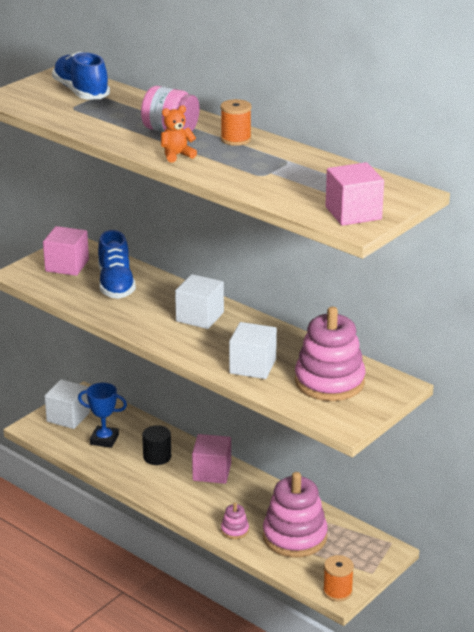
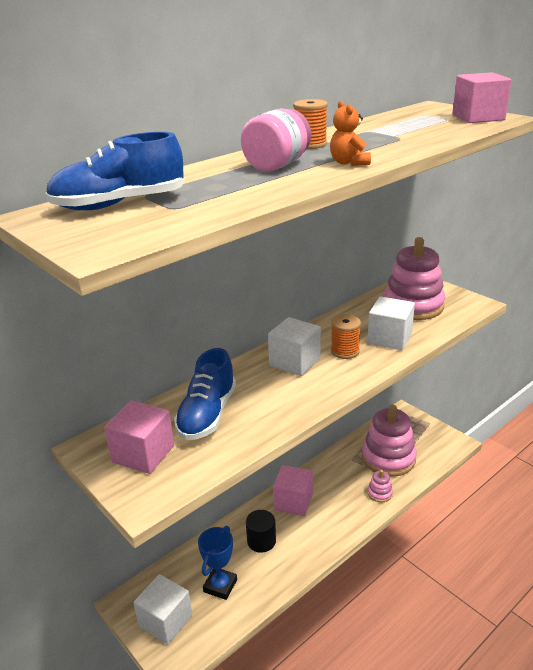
camera: 80 degrees left, 0 degrees up
blue shoe [98,230,136,299] -> blue shoe turned 105 degrees clockwise [174,348,236,440]
orange spool [323,555,354,602] -> orange spool moved to [331,314,361,359]

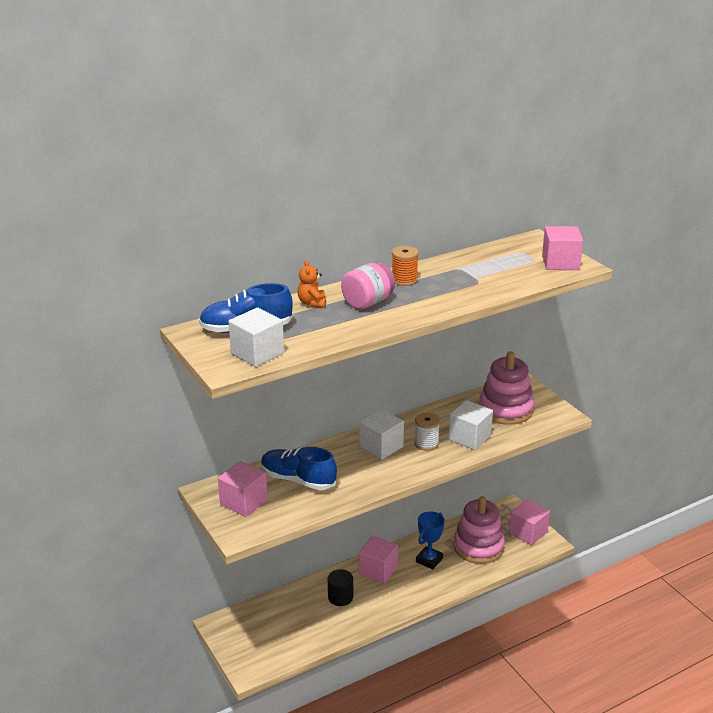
camera: 10 degrees right, 0 degrees up
white cube [133,574,192,645] -> white cube moved to [229,307,284,367]
blue shoe [174,348,236,440] -> blue shoe turned 90 degrees clockwise [261,447,337,490]
blue trophy [198,526,237,600] -> blue trophy moved to [416,512,445,569]
orange teddy bear [330,100,371,166] -> orange teddy bear moved to [297,260,326,308]
orange spool [331,314,361,359] -> white spool [414,413,440,451]
pink stacking toy [367,470,393,502] -> none
none -> pink cube [509,499,550,545]

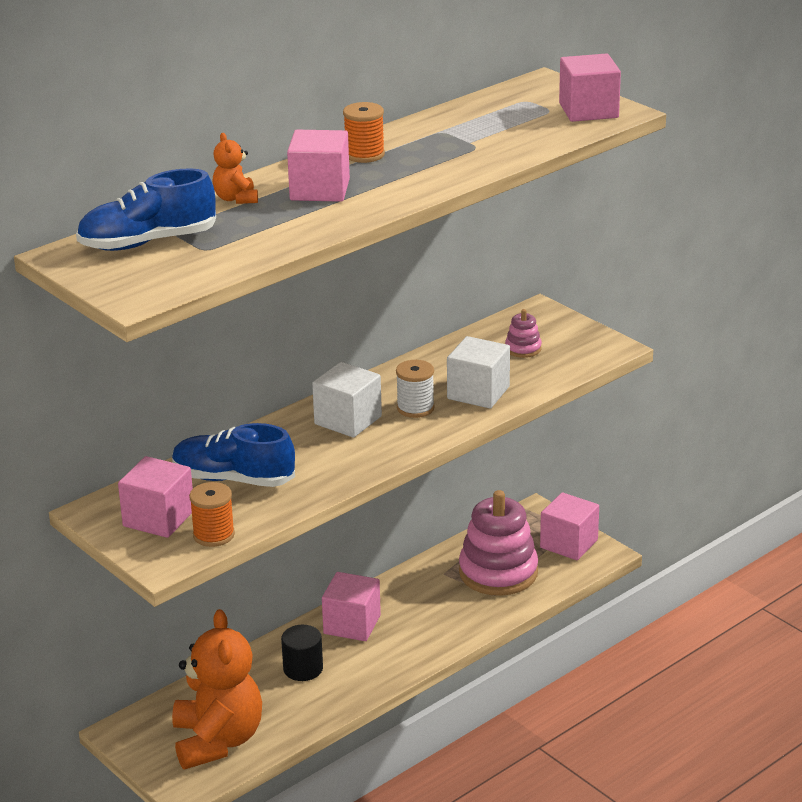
camera: 10 degrees left, 0 degrees up
white cube [229,307,284,367] -> none
pink jar [341,262,395,310] -> pink cube [287,130,350,202]
blue trophy [416,512,445,569] -> none
pink stacking toy [479,351,534,425] -> pink stacking toy [505,309,542,358], size x0.44
none -> orange teddy bear [172,609,262,769]
none -> orange spool [189,482,235,547]

